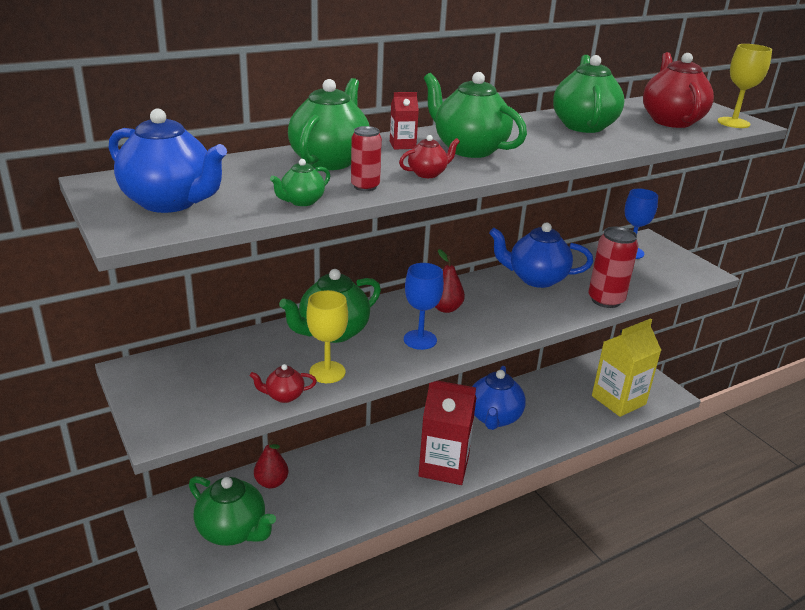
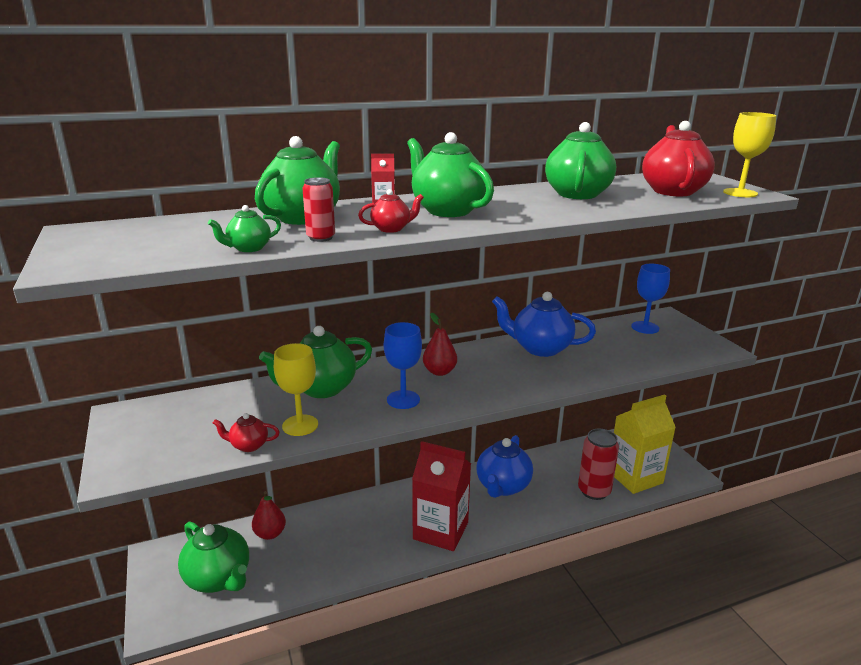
camera: 10 degrees right, 5 degrees down
blue teapot [109,109,227,213] -> none
red can [588,227,638,308] -> red can moved to [578,429,619,500]

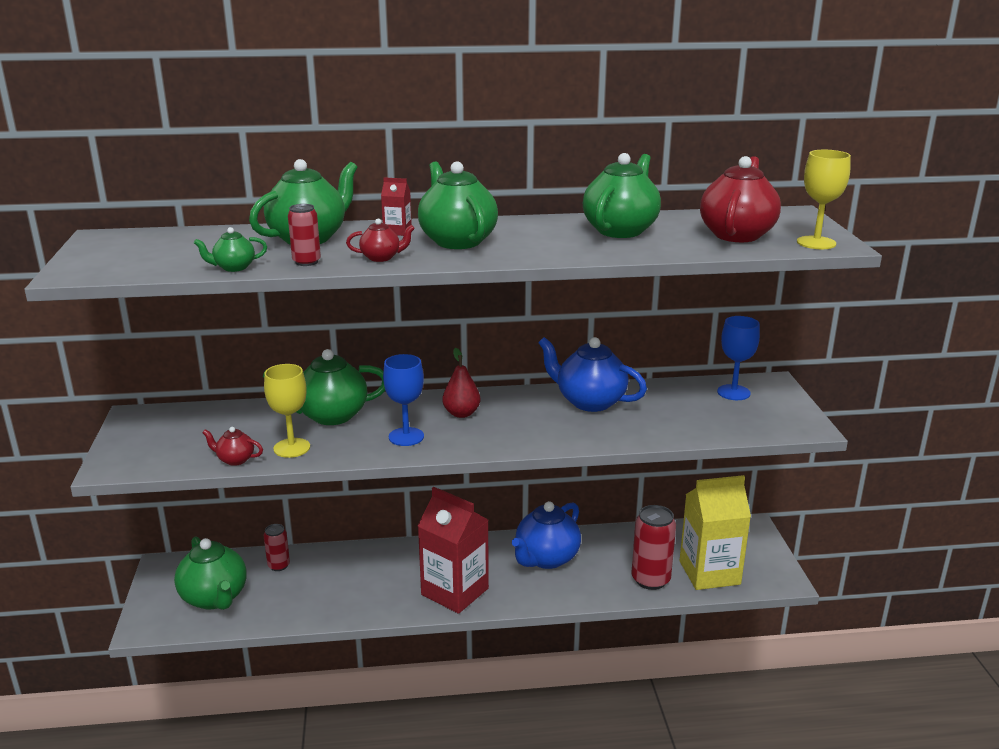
camera: 15 degrees right, 0 degrees up
red pear [252,491,286,540] -> red can [264,524,290,571]

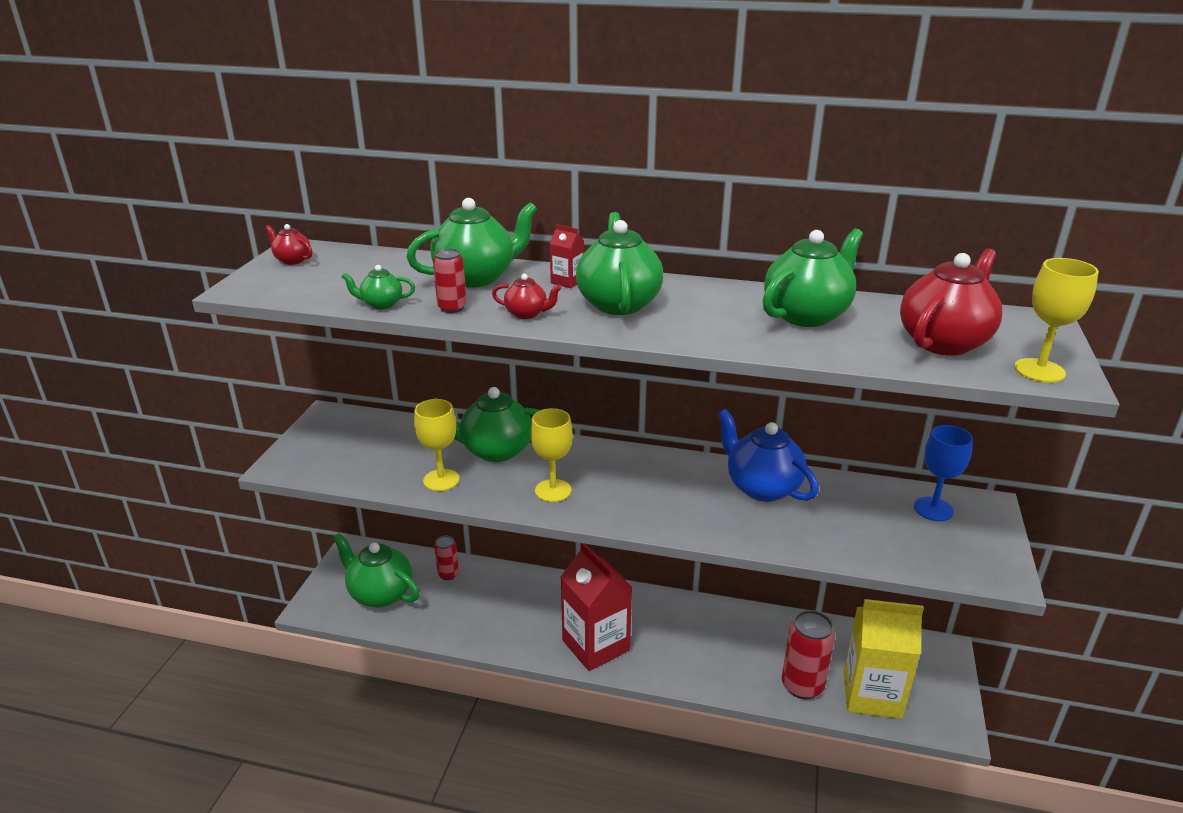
camera: 20 degrees right, 5 degrees up
green teapot [174,537,247,610] -> green teapot turned 135 degrees clockwise [333,533,420,608]
red teapot [202,427,263,466] -> red teapot moved to [265,224,312,265]
blue goblet [383,354,424,446] -> yellow goblet [531,408,573,502]
red pear [442,348,481,418] -> none
blue teapot [512,501,581,569] -> none

